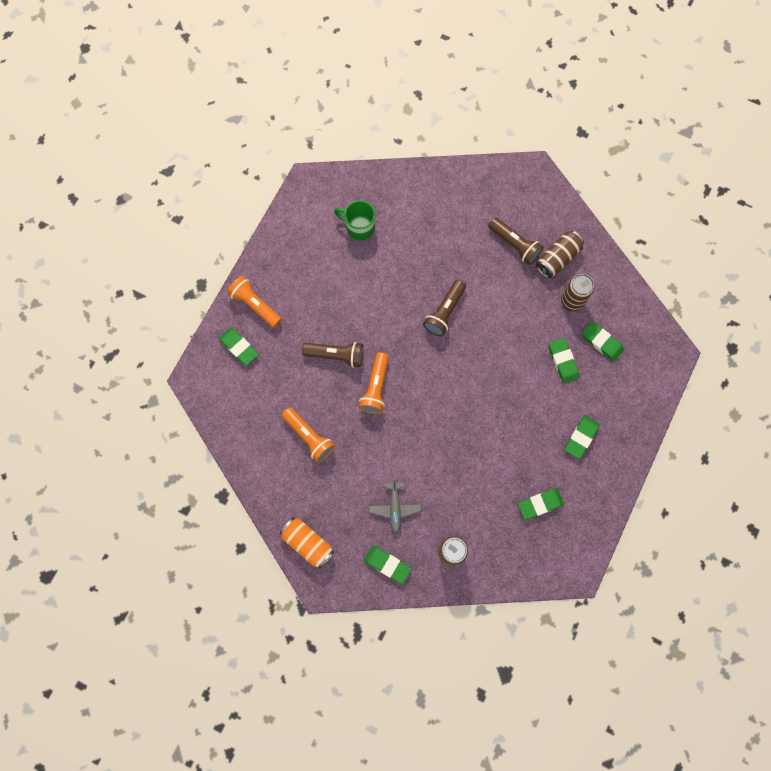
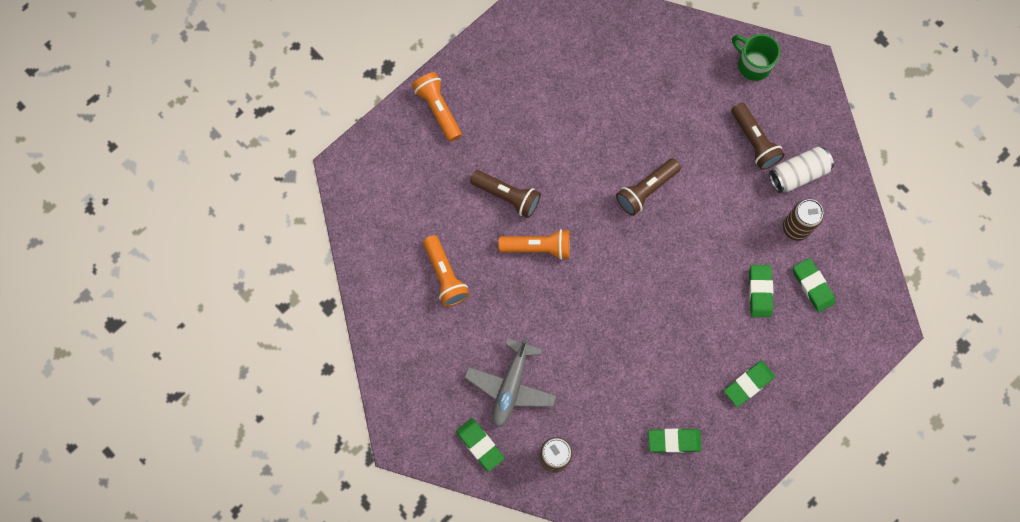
camera: 20 degrees right, 0 degrees up
green eraser [219,327,258,366] -> none
orange can [280,517,334,569] -> none
green mug [334,200,375,240] -> green mug moved to [732,34,780,81]
orange flashlight [359,352,389,414] -> orange flashlight turned 120 degrees counterclockwise [499,229,570,260]
grey plane [369,479,421,532] -> grey plane [464,336,557,428], size x1.54
brown can [536,231,584,278] -> white can [769,147,834,193]

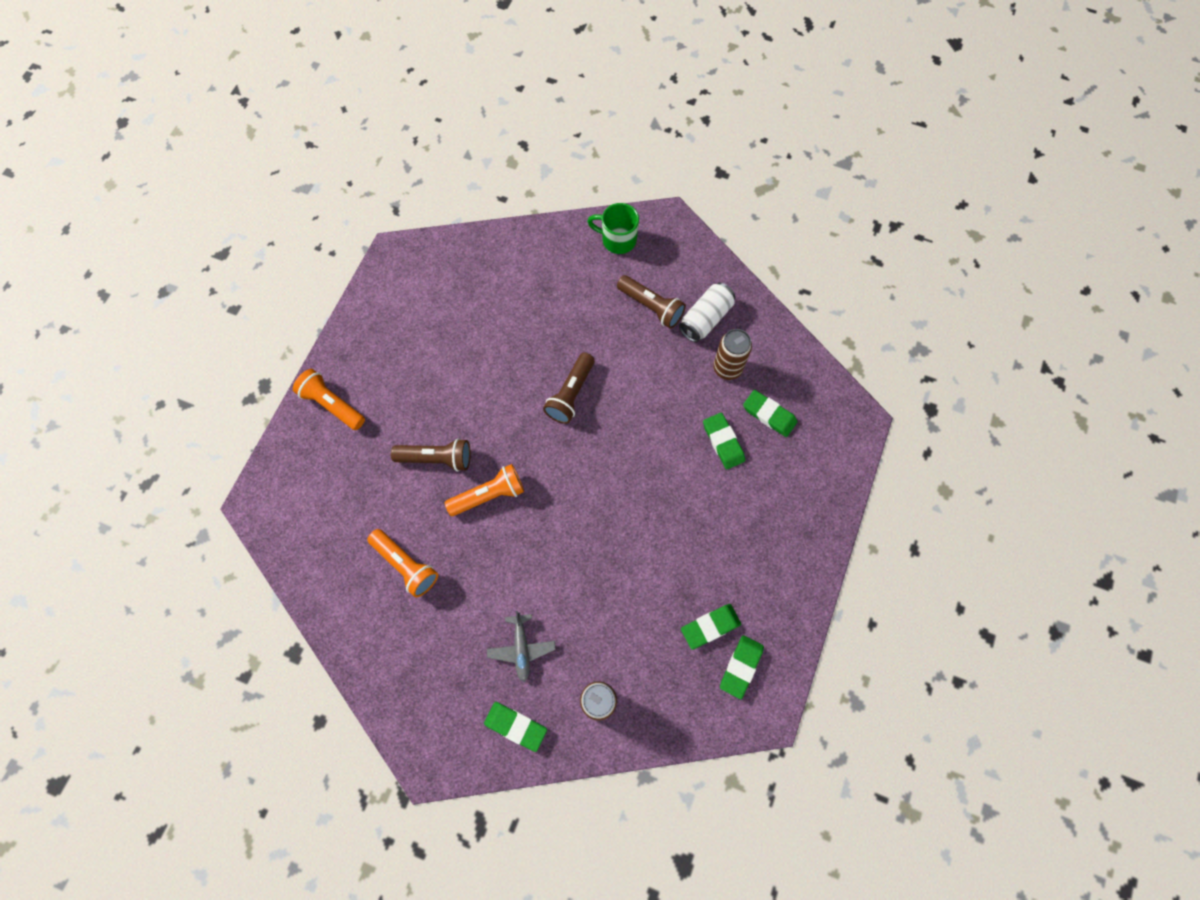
camera: 25 degrees left, 5 degrees down
grey plane [464,336,557,428] -> grey plane [487,611,556,682], size x0.65
green eraser [724,361,775,407] -> green eraser moved to [720,635,764,699]

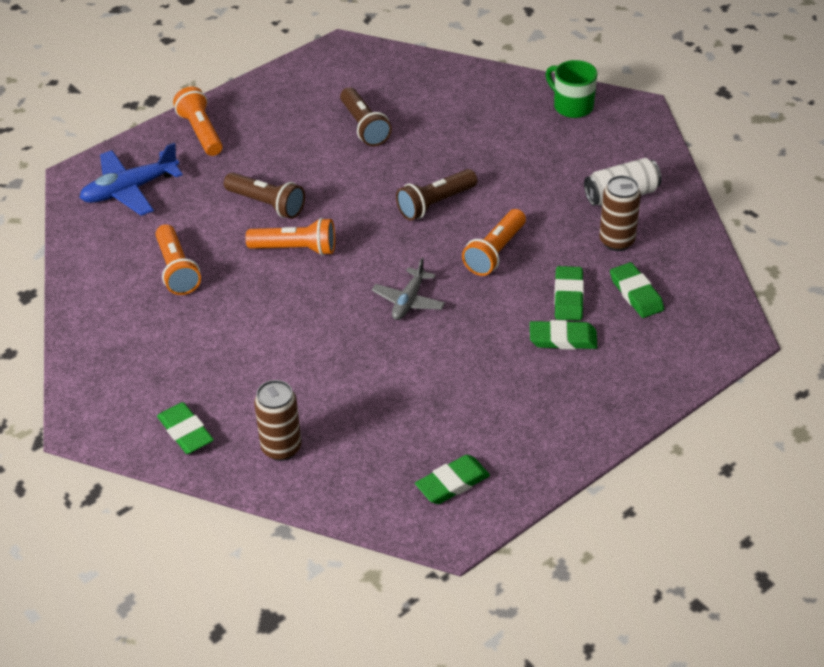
camera: 30 degrees right, 25 degrees down
grey plane [487,611,556,682] -> grey plane moved to [372,258,445,320]
brown flashlight [617,275,686,329] -> brown flashlight moved to [340,87,392,146]
green eraser [681,604,741,650] -> green eraser moved to [530,320,597,350]
none -> blue plane [79,143,183,216]
none -> orange flashlight [462,209,526,276]

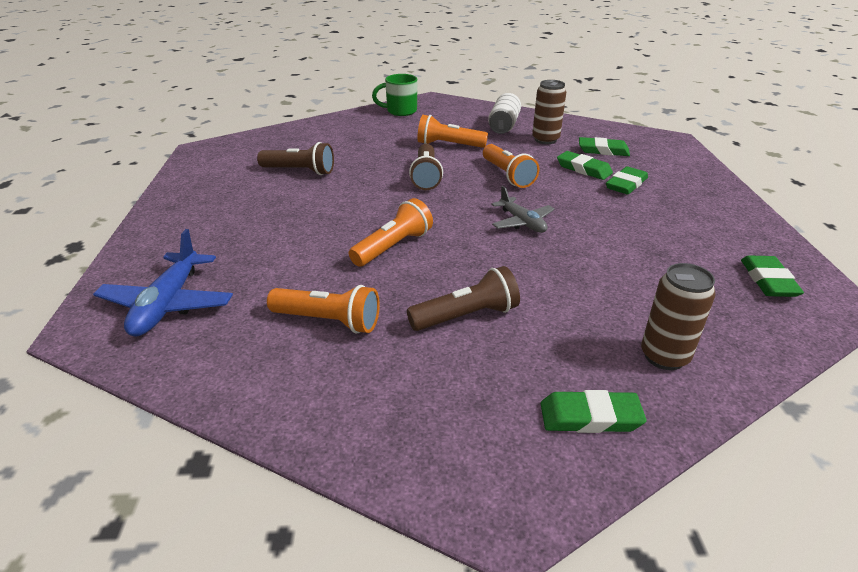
camera: 55 degrees left, 10 degrees down
orange flashlight [173,87,223,156] -> orange flashlight moved to [417,115,488,148]
brown flashlight [224,172,305,219] -> brown flashlight moved to [407,266,520,331]

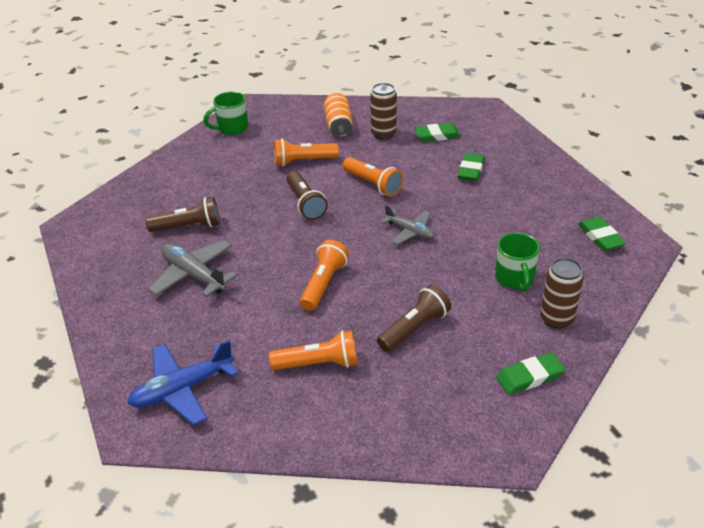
camera: 20 degrees left, 5 degrees up
blue plane [93,229,233,337] -> blue plane turned 75 degrees clockwise [128,340,238,425]
white can [488,93,521,134] -> orange can [324,93,353,137]
green eraser [557,151,613,180] -> none
none -> grey plane [148,240,237,297]
none -> green mug [495,233,540,292]

